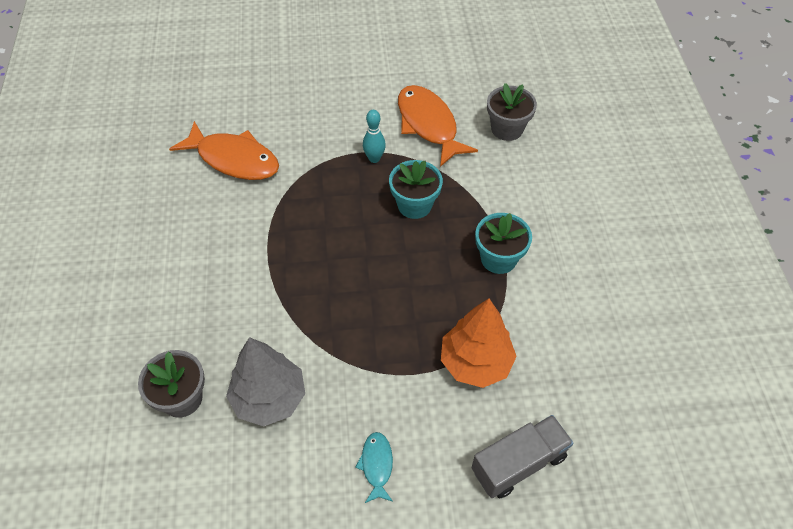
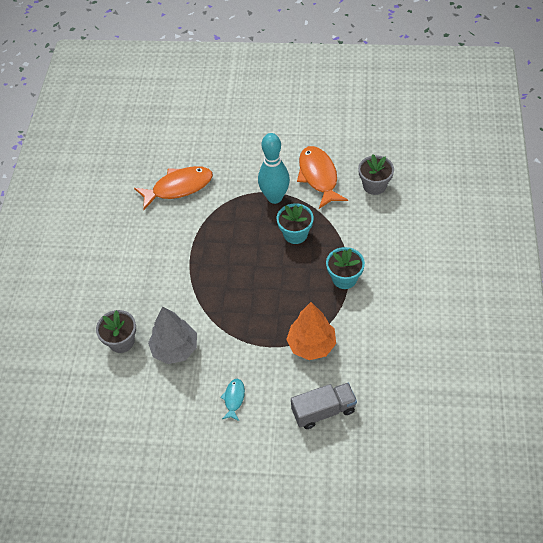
camera: 15 degrees right, 0 degrees up
orange fish [169,121,279,180] -> orange fish turned 60 degrees counterclockwise [134,166,213,210]
turquoise bowling pin [363,110,386,163] -> turquoise bowling pin [258,133,290,204], size x1.94

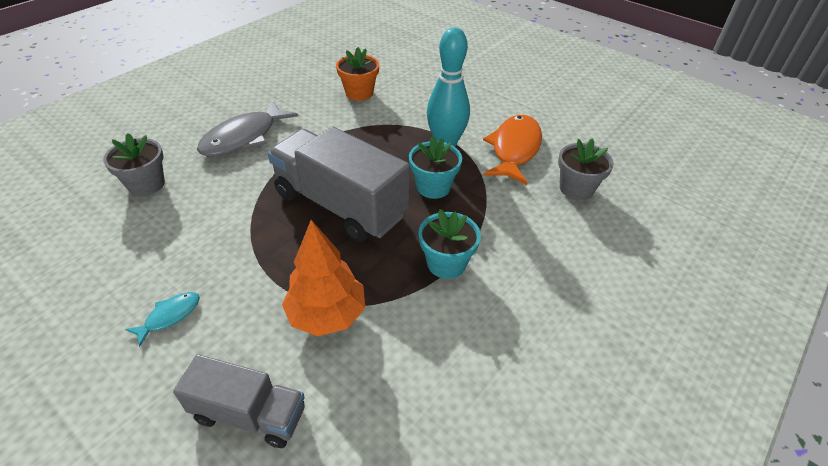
camera: 30 degrees right, 10 degrees down
orange fish [134,166,213,210] -> orange flower pot [336,47,379,101]
grey tree [148,306,197,364] -> none
none -> grey fish [197,100,299,157]
none -> grey truck [268,127,410,242]

